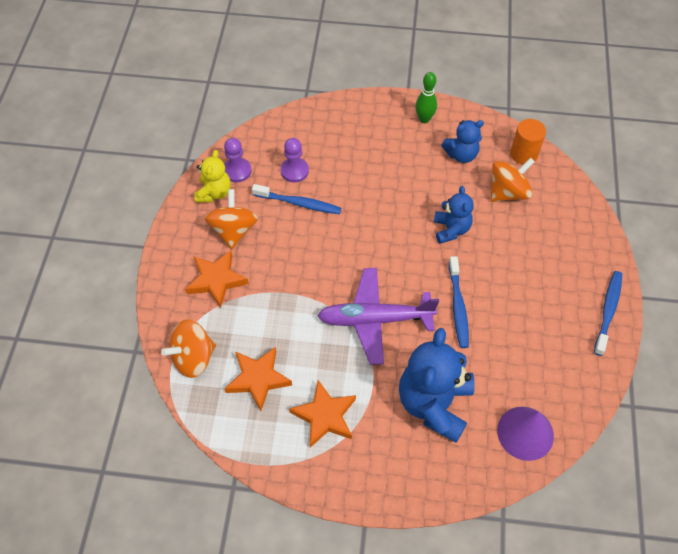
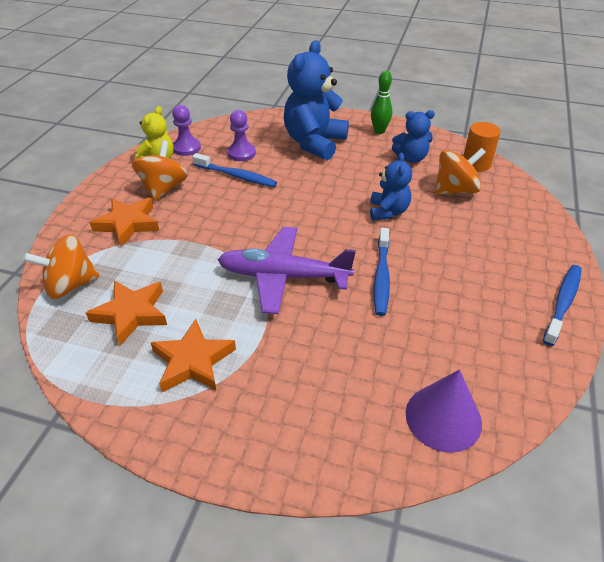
camera: 10 degrees right, 15 degrees down
blue teddy bear [399,328,475,443] -> blue teddy bear moved to [284,40,349,160]

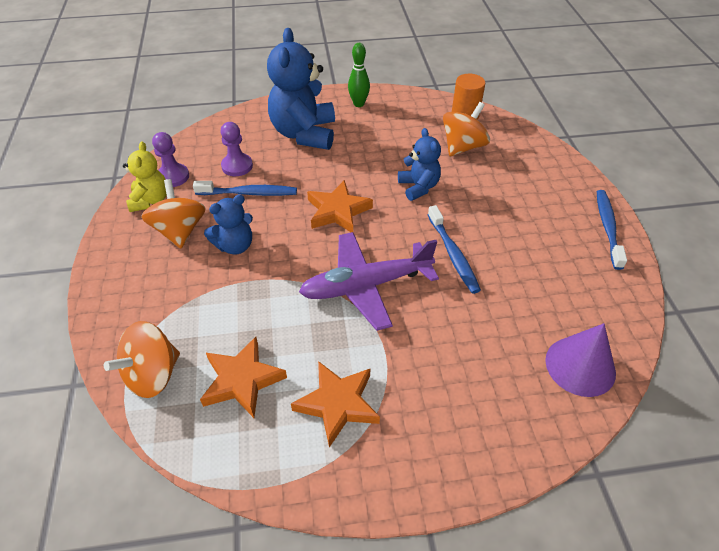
camera: 25 degrees left, 5 degrees up
orange star [89,198,159,246] -> orange star moved to [307,180,373,232]
blue teddy bear [392,110,435,163] -> blue teddy bear moved to [204,194,253,255]

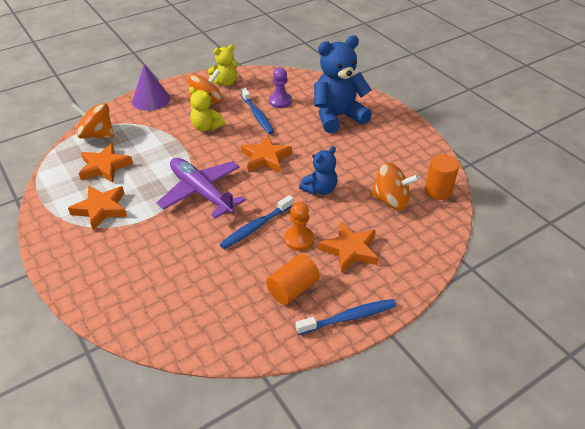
camera: 65 degrees right, 5 degrees down
purple pawn [152,132,189,187] -> none
blue teddy bear [204,194,253,255] -> yellow teddy bear [189,87,225,131]
green bowling pin [348,43,370,107] -> none
purple cone [545,323,616,397] -> purple cone moved to [132,64,170,111]
none -> orange cylinder [266,254,320,305]
none -> orange pawn [284,202,314,251]
none -> orange star [318,221,379,273]

